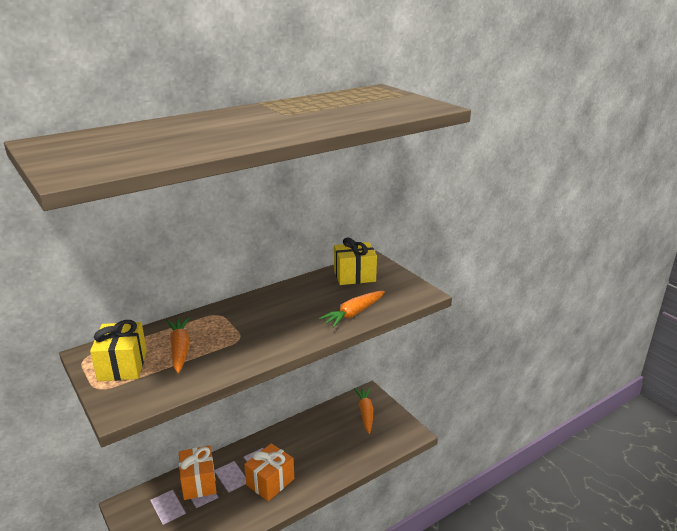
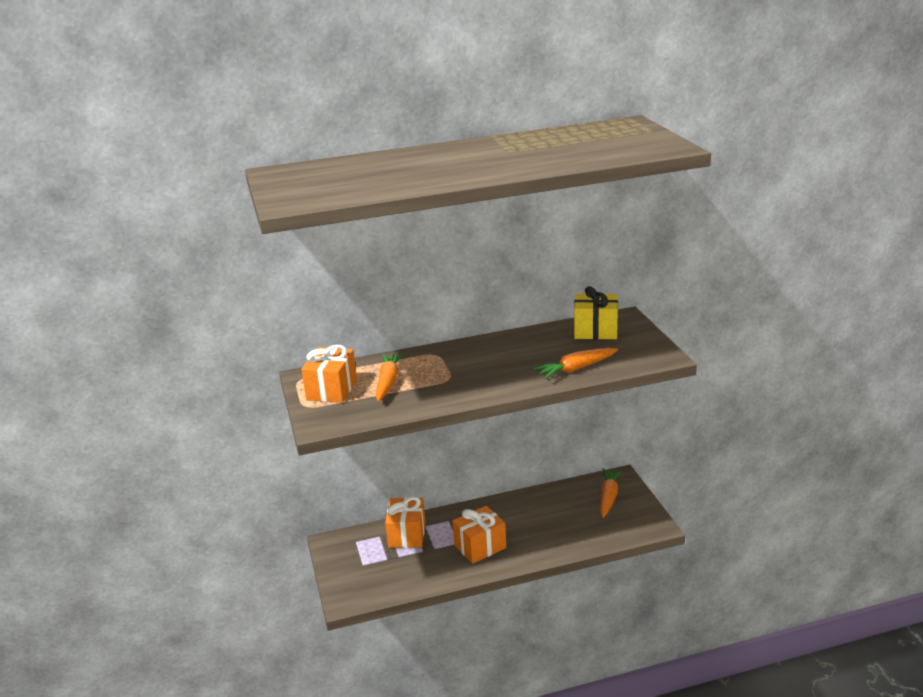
camera: 20 degrees right, 0 degrees up
yellow gift [90,320,147,381] -> orange gift [301,345,357,403]

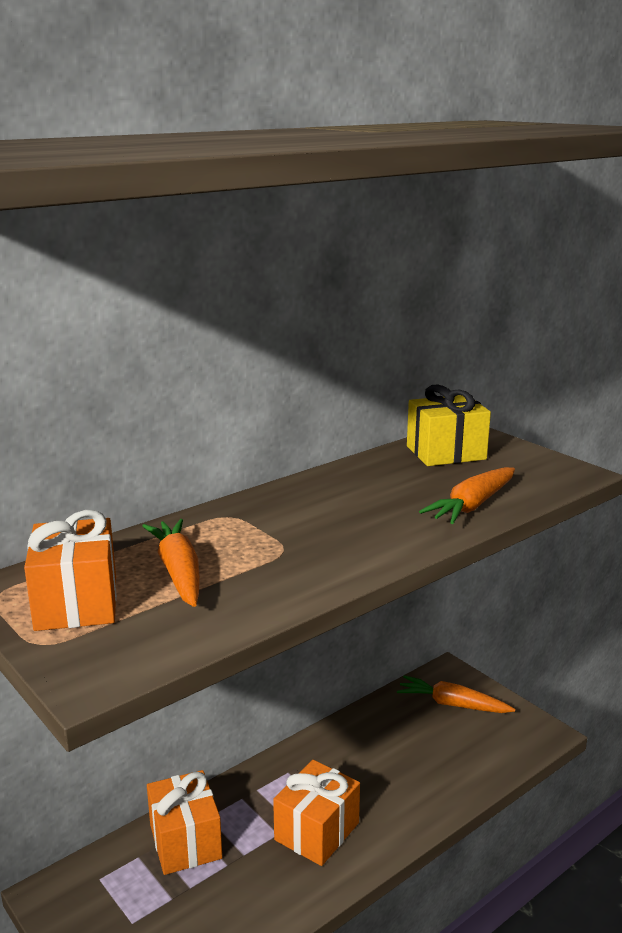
camera: 25 degrees left, 5 degrees down
orange carrot [600,468,622,518] -> orange carrot turned 60 degrees counterclockwise [397,675,515,713]

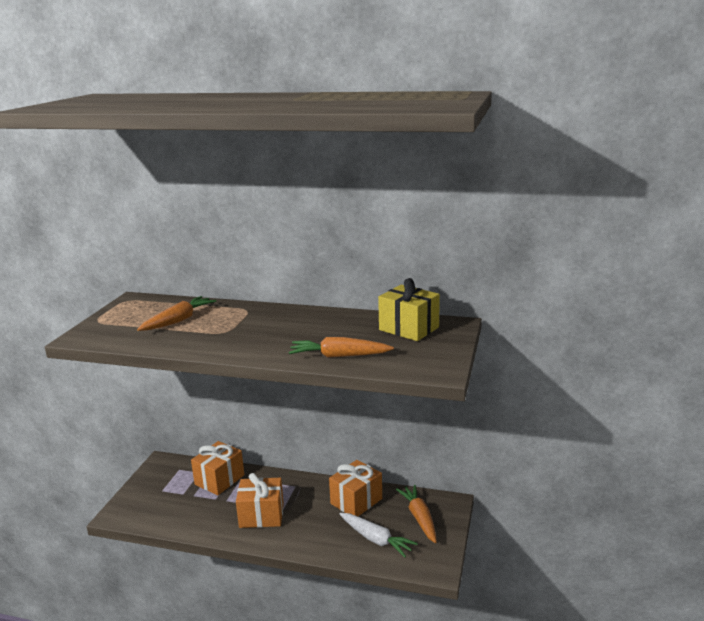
camera: 55 degrees right, 0 degrees up
orange gift [24,510,117,631] -> orange gift moved to [329,460,382,516]
none -> white carrot [339,513,418,557]

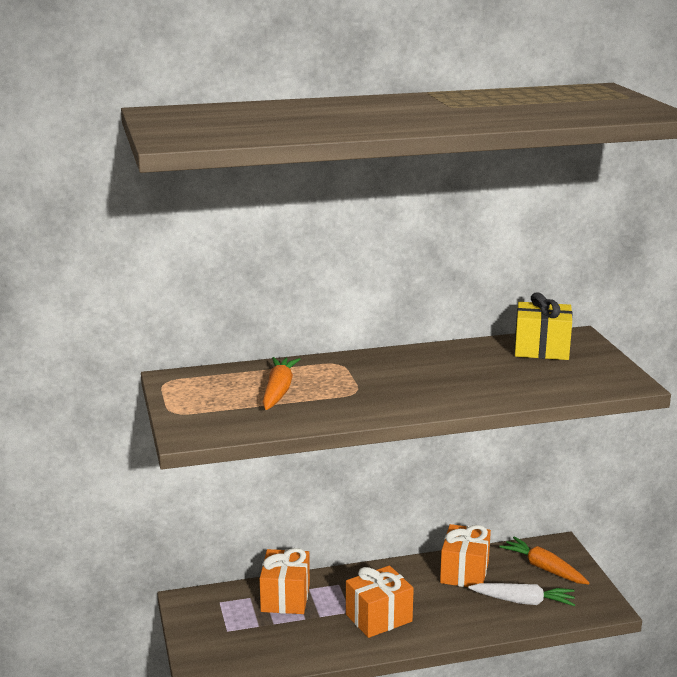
camera: 30 degrees left, 0 degrees up
orange carrot [289,337,394,358] -> none

